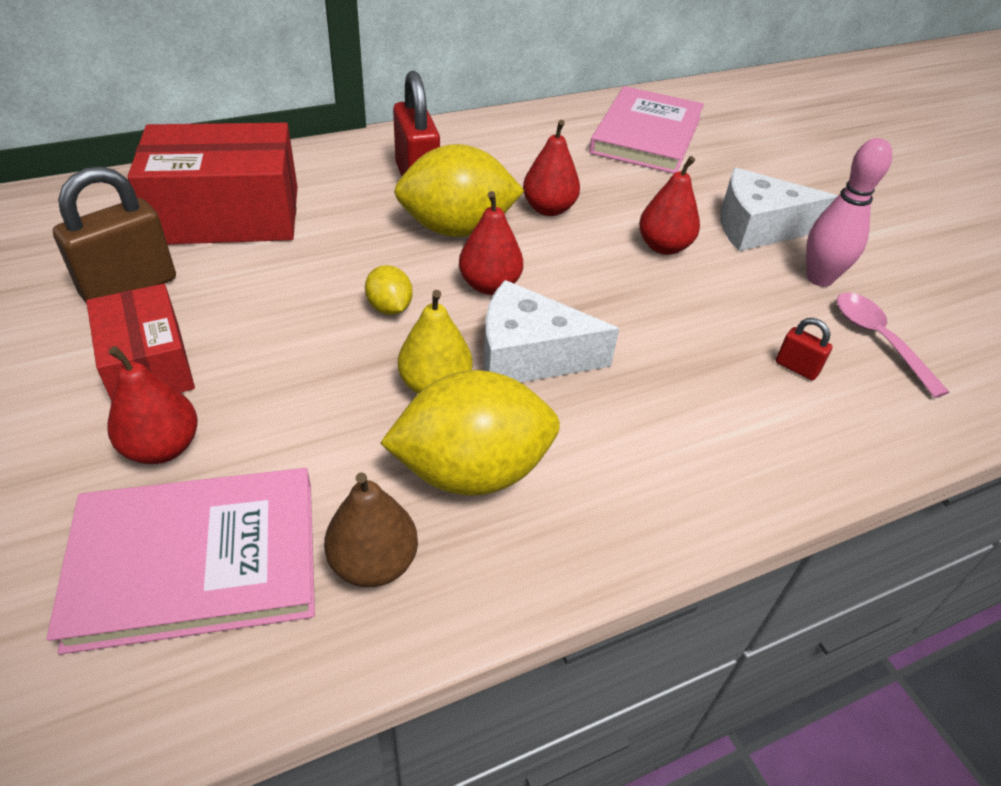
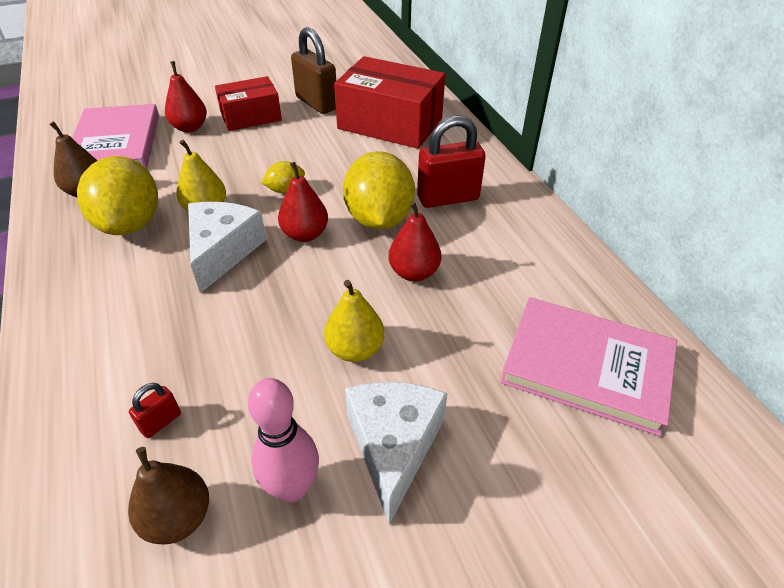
camera: 95 degrees right, 0 degrees up
red box [127,123,297,244] -> red box turned 60 degrees counterclockwise [334,56,445,149]
red pear [639,156,700,255] -> yellow pear [324,280,384,362]
pink spoon [837,292,949,398] -> brown pear [128,447,209,545]

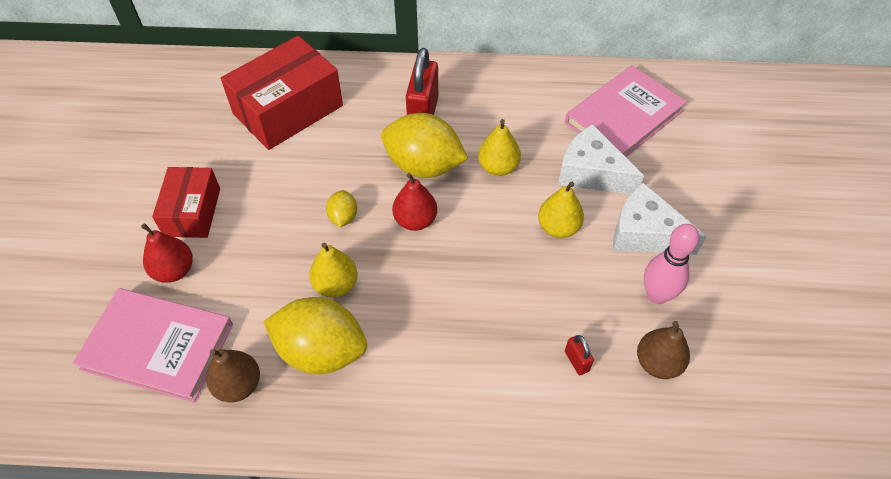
camera: 65 degrees left, 10 degrees up
white cheese [188,202,267,293] -> white cheese moved to [558,124,644,194]
brown padlock [291,27,336,114] -> none
red pear [389,201,441,282] -> yellow pear [478,119,521,176]

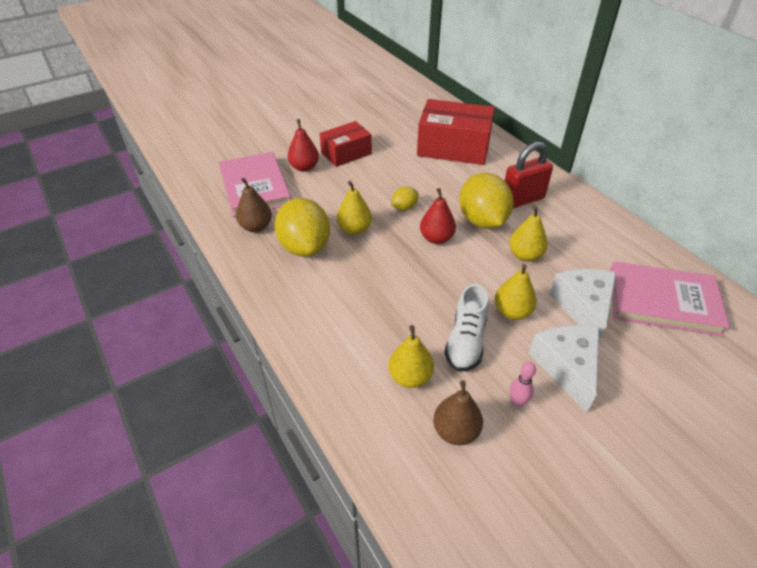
camera: 55 degrees right, 10 degrees down
red padlock [565,335,594,375] -> yellow pear [389,325,434,388]
pink bowling pin [644,224,699,304] -> pink bowling pin [509,362,536,407], size x0.57
none -> white shoe [445,284,489,372]

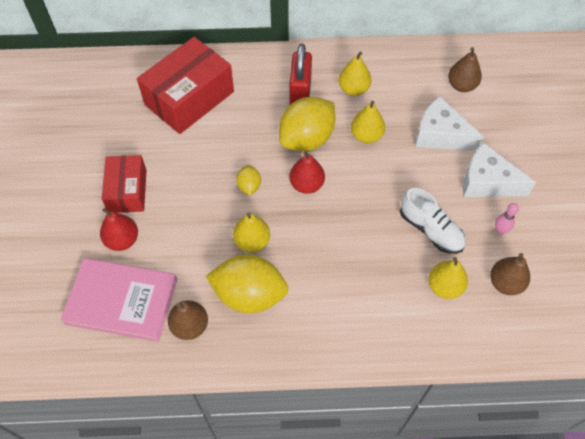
camera: 60 degrees left, 15 degrees up
yellow lemon [459,173,513,229] -> yellow lemon turned 60 degrees counterclockwise [279,97,335,151]
yellow pear [495,264,537,320] -> yellow pear moved to [339,52,371,96]
pink book [610,261,730,336] -> brown pear [448,47,482,92]

